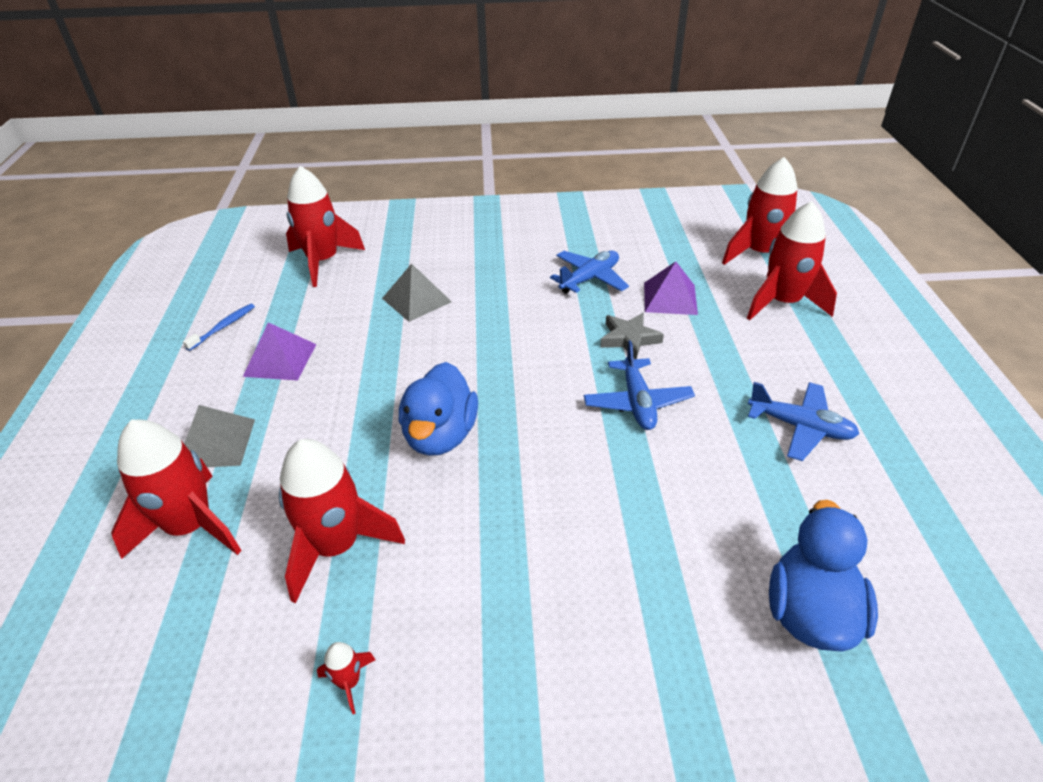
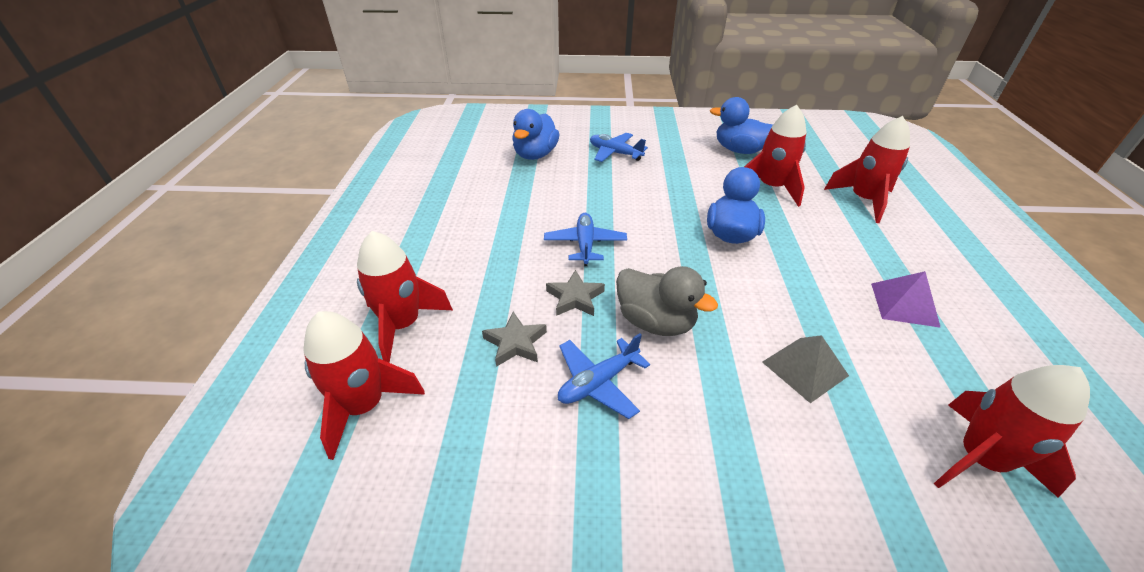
camera: 175 degrees left, 0 degrees up
blue toothbrush [183,304,255,351] -> none
grey pyramid [184,405,255,467] -> none
red rocket [317,642,376,714] -> blue duck [710,97,773,154]
purple pyramid [644,262,698,315] -> grey star [482,312,547,367]
blue plane [748,382,859,461] -> blue plane moved to [590,133,648,162]
none -> grey duck [616,266,718,336]

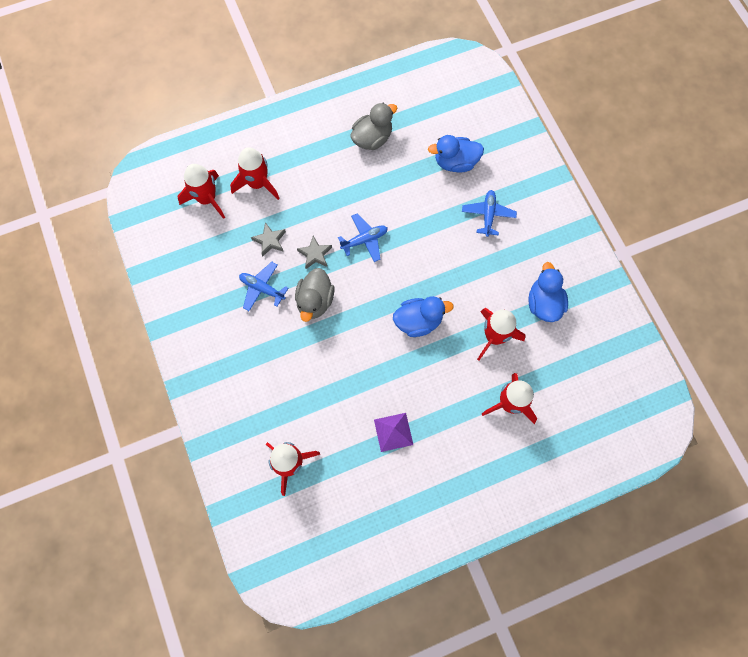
camera: 65 degrees right, 30 degrees up
grey pyramid [762,335,849,403] -> none
none -> grey duck [350,103,397,150]

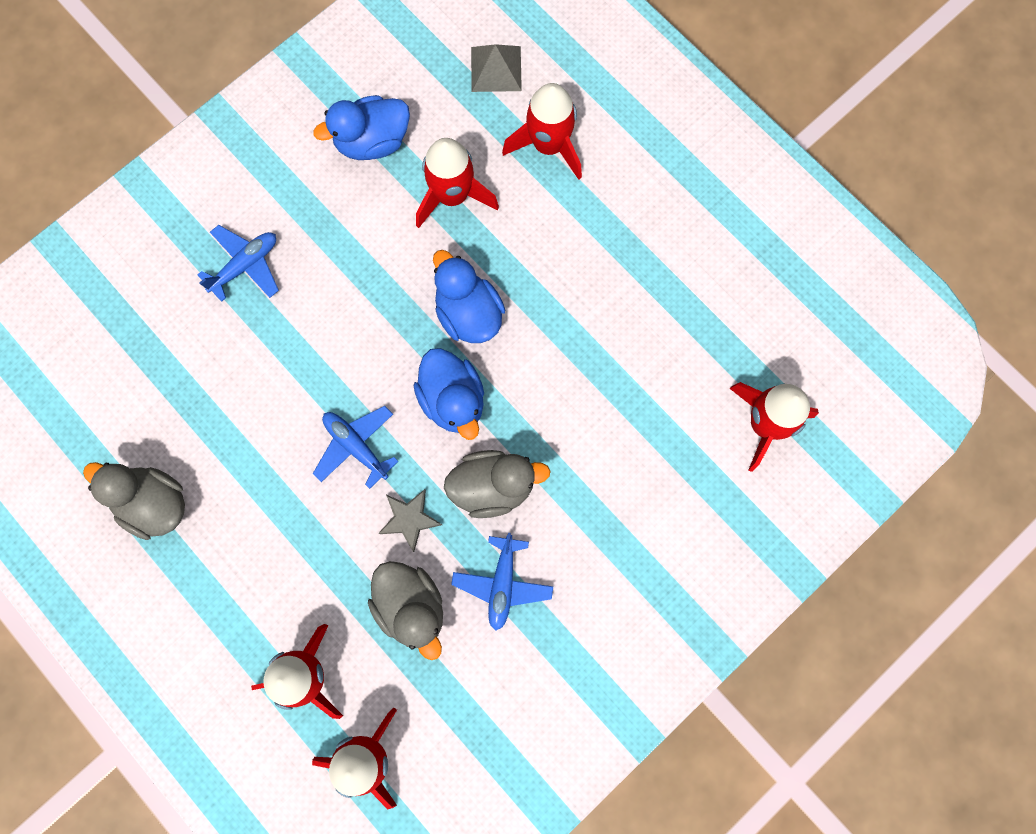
camera: 110 degrees left, 5 degrees up
grey star [251,222,286,257] -> grey duck [368,561,443,660]
purple pyramid [374,413,413,452] -> none
blue duck [428,135,484,173] -> blue duck moved to [414,348,484,440]
blue plane [462,190,517,237] -> blue plane turned 150 degrees clockwise [197,225,279,302]
none -> grey pyramid [471,44,522,92]

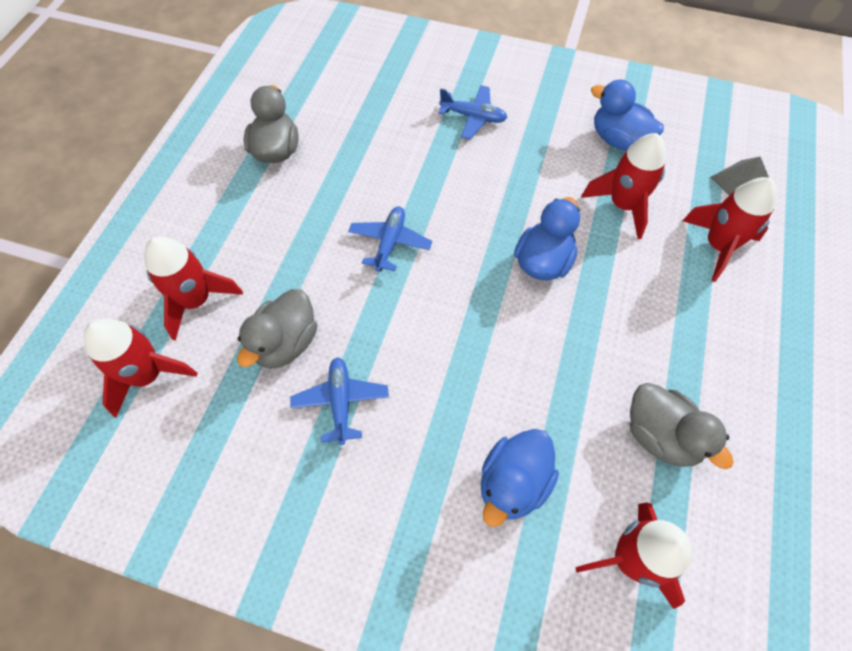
camera: 60 degrees right, 15 degrees down
grey star [379,489,442,552] -> none
blue duck [414,348,484,440] -> blue duck moved to [481,429,559,527]
grey duck [444,450,551,518] -> grey duck moved to [630,383,734,469]
blue plane [451,533,553,630] -> blue plane turned 105 degrees clockwise [290,357,389,445]

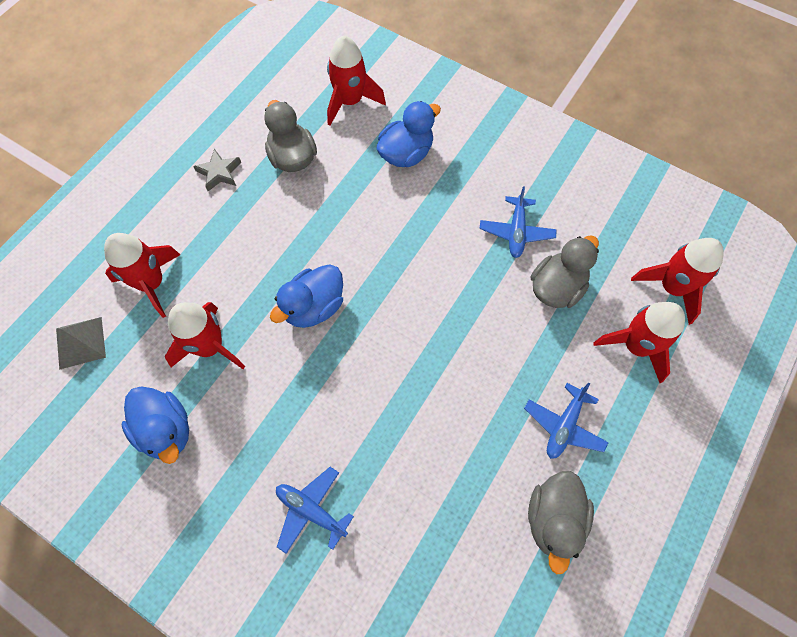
camera: 165 degrees left, 5 degrees up
blue plane [348,206,432,272] -> blue plane moved to [524,382,609,459]
none -> grey star [193,149,241,191]

